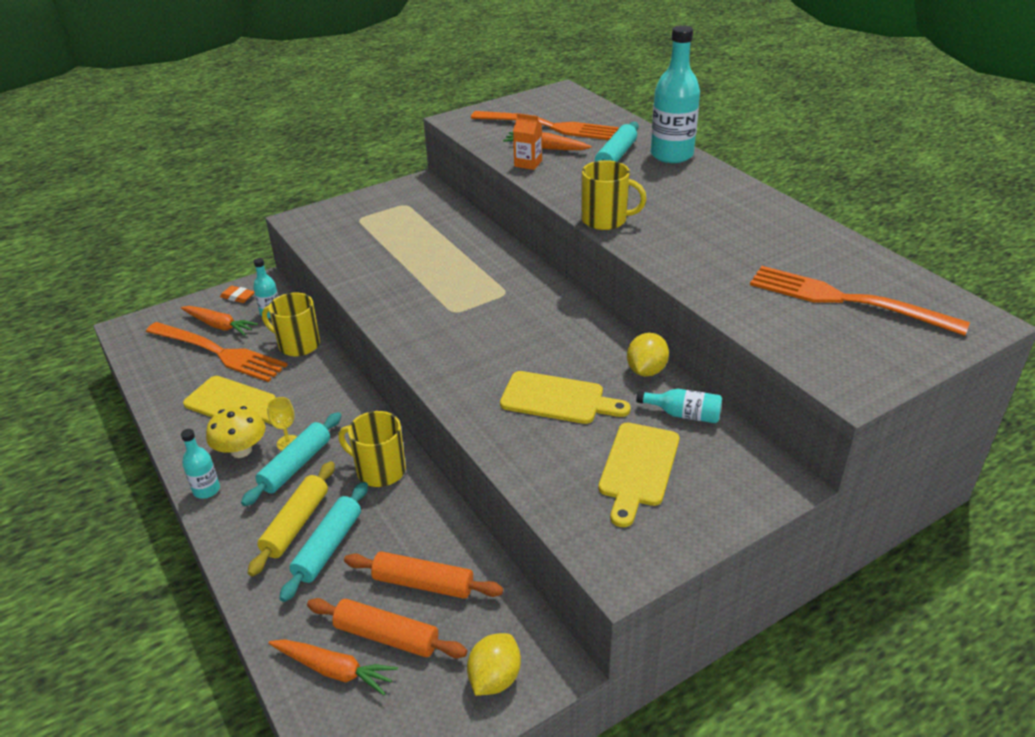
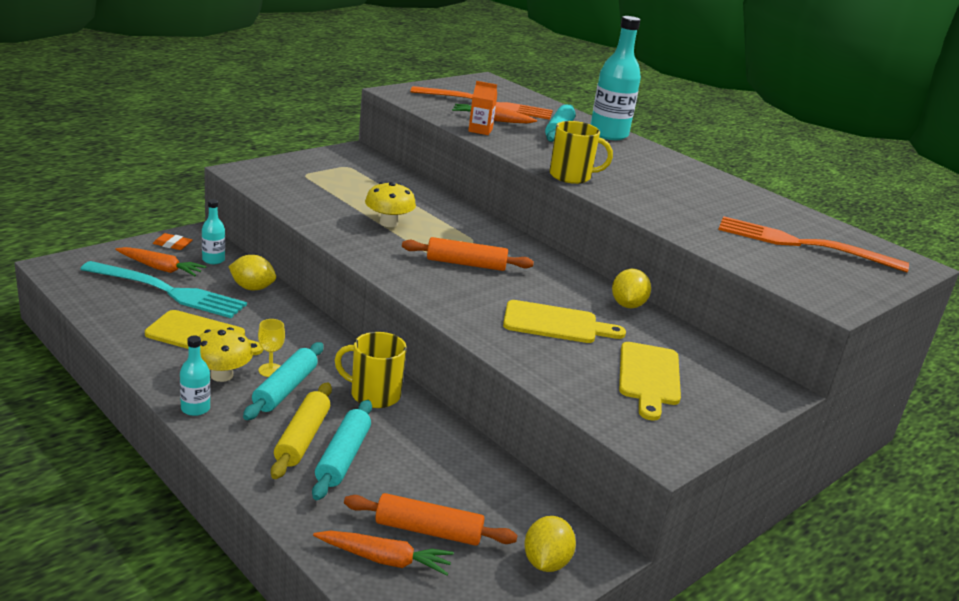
camera: 15 degrees left, 10 degrees down
orange fork [146,322,287,382] -> turquoise fork [80,261,247,318]
yellow mug [262,293,320,356] -> yellow lemon [228,255,276,290]
orange rolling pin [344,551,503,599] -> orange rolling pin moved to [402,237,534,271]
turquoise bottle [636,389,722,423] -> none
none -> yellow mushroom [365,182,416,227]

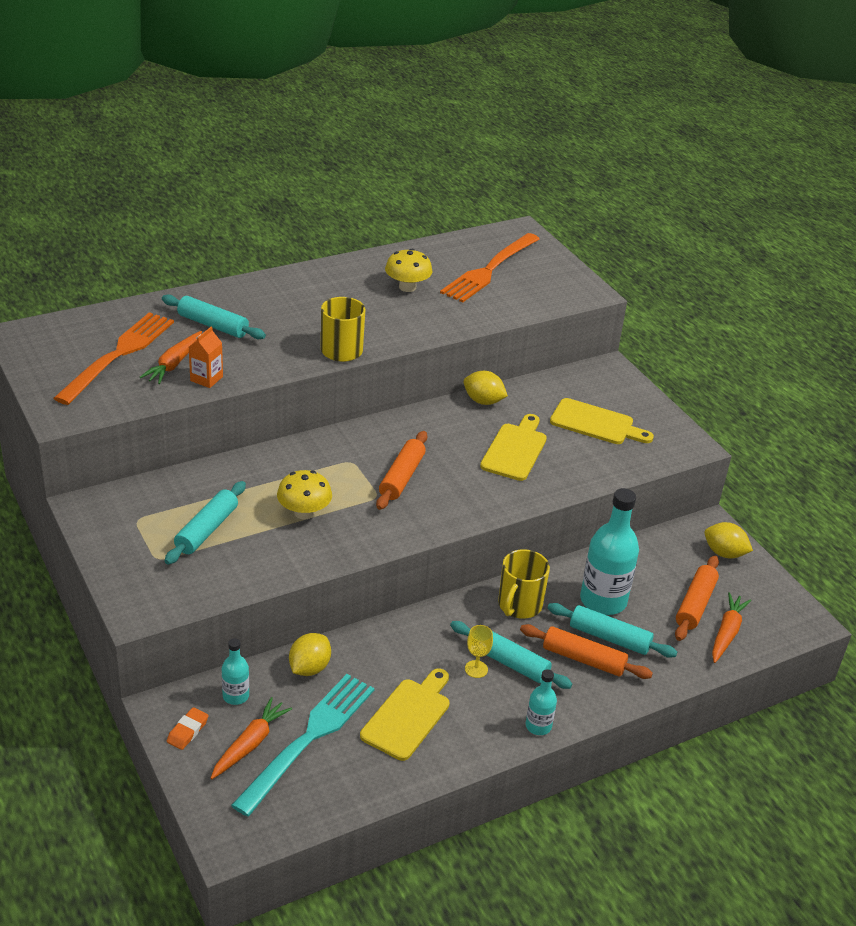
camera: 75 degrees left, 10 degrees up
yellow mushroom [199,327,253,382] -> yellow mushroom moved to [385,248,433,292]
yellow rolling pin [271,383,332,479] -> orange rolling pin [520,624,653,679]
turquoise bottle [590,16,641,140] -> turquoise bottle moved to [580,488,639,615]
none -> turquoise rolling pin [165,481,246,565]

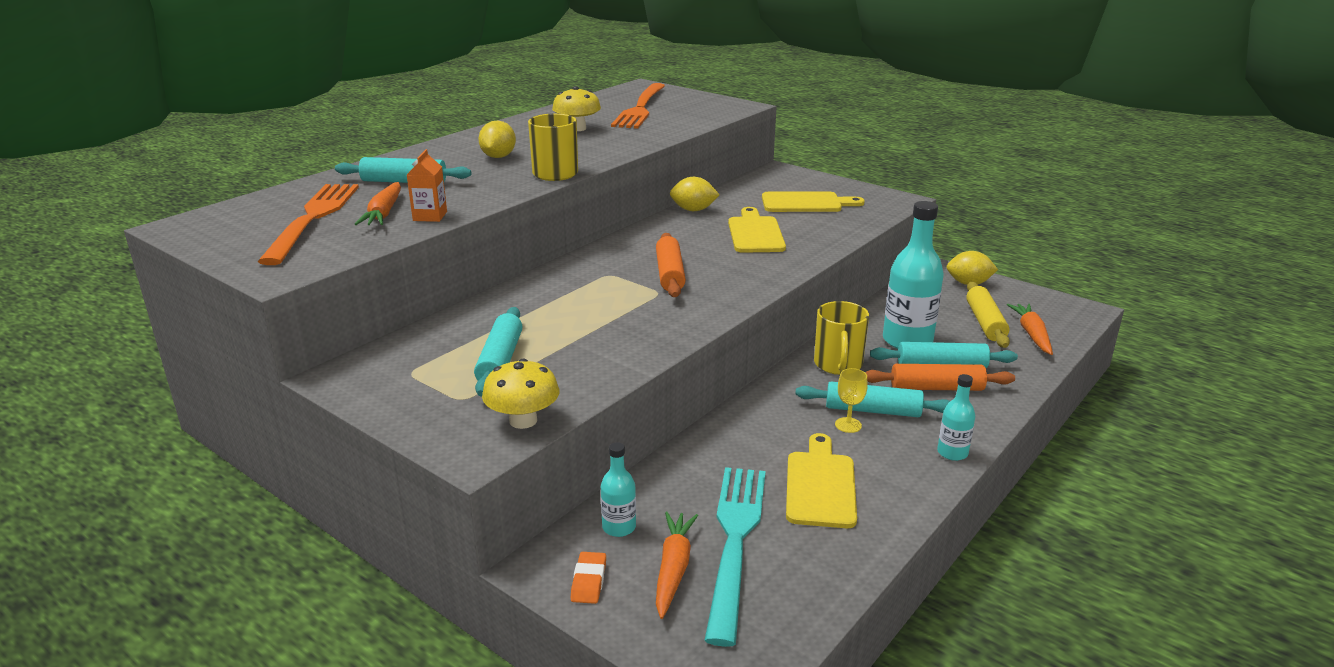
camera: 20 degrees left, 10 degrees down
yellow mushroom [277,470,332,519] -> yellow mushroom moved to [482,358,560,429]
yellow lemon [289,633,331,676] -> yellow lemon moved to [478,121,516,158]
orange rolling pin [675,556,719,641] -> yellow rolling pin [966,282,1010,348]

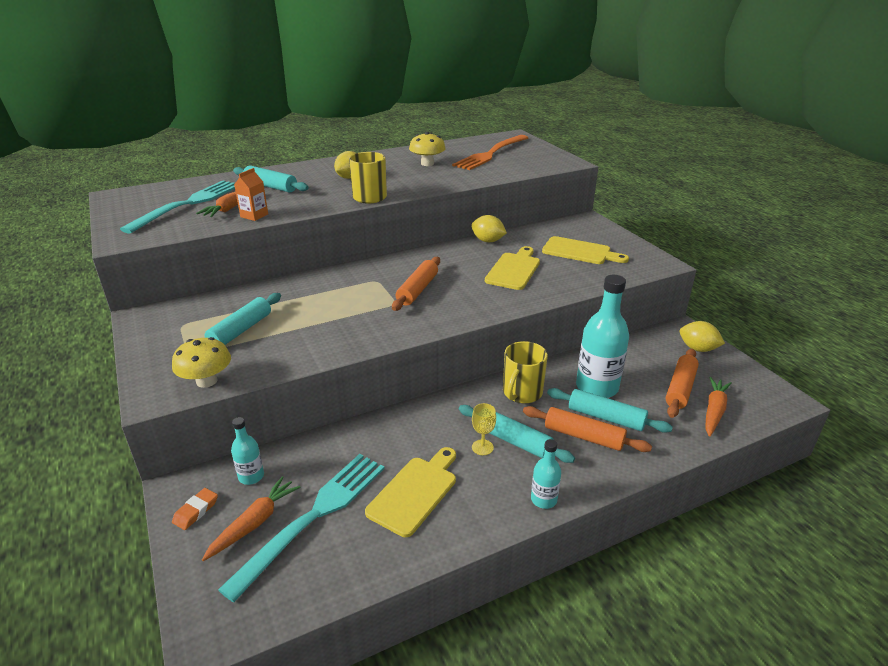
camera: 25 degrees right, 5 degrees up
orange fork [258,184,359,265] -> turquoise fork [120,181,235,234]
yellow rolling pin [966,282,1010,348] -> orange rolling pin [666,349,699,418]

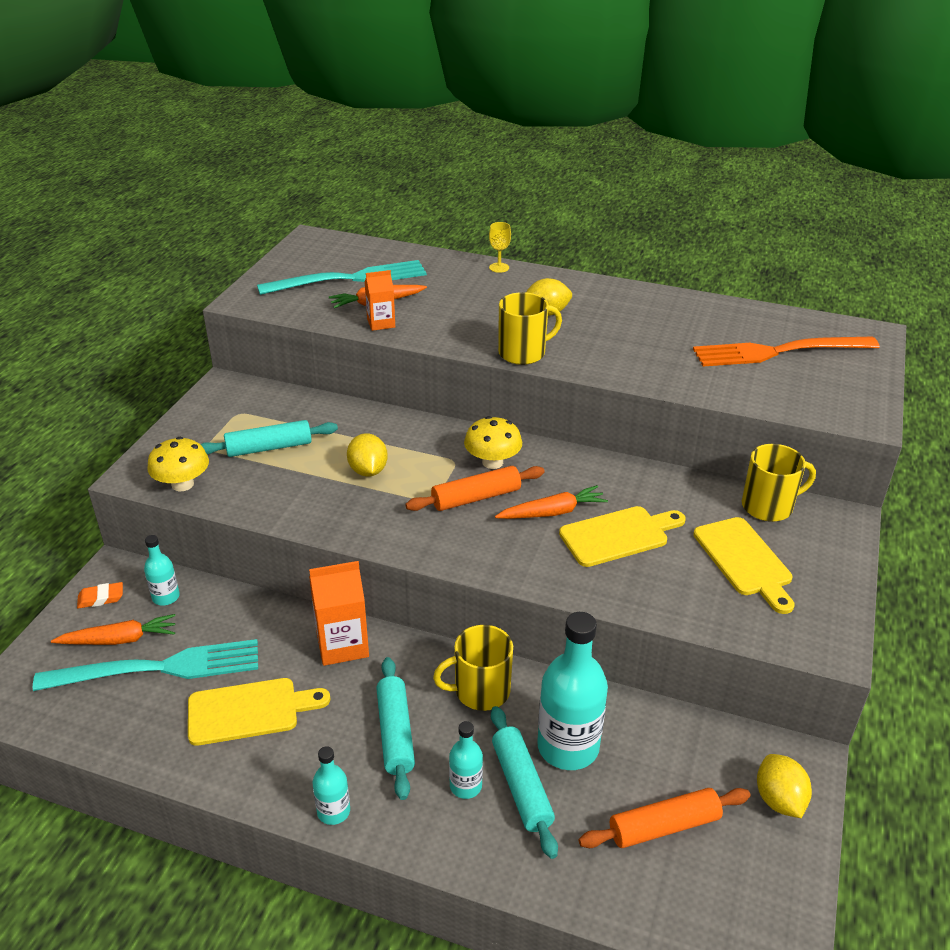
camera: 45 degrees right, 5 degrees up
turquoise rolling pin [233,165,308,192] -> none
yellow mushroom [409,132,446,166] -> yellow mushroom moved to [464,416,522,469]
yellow lemon [471,215,507,242] -> yellow lemon moved to [347,433,388,477]
yellow goblet [472,403,496,455] -> yellow goblet moved to [489,222,511,273]
orange rolling pin [523,406,652,452] -> turquoise bottle [449,721,483,799]
orange carrot [705,377,732,437] -> orange carrot moved to [495,485,608,519]
none -> orange carton [309,561,369,666]
none -> yellow mug [742,444,816,522]

